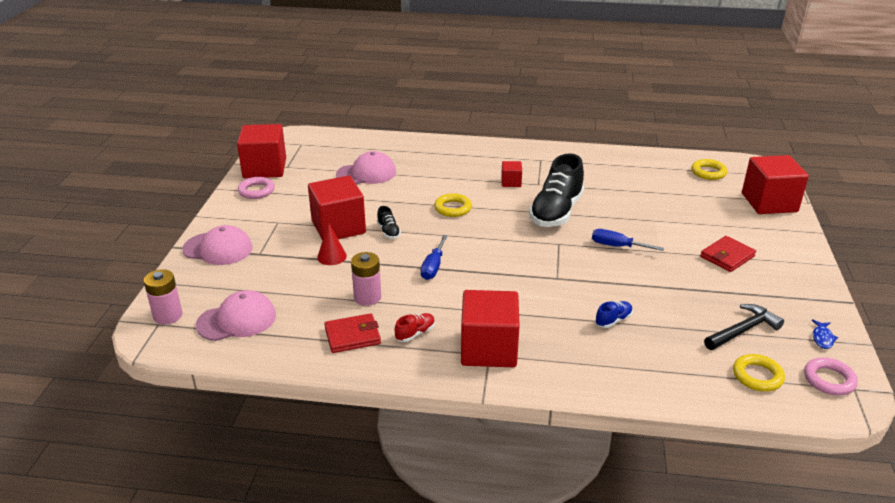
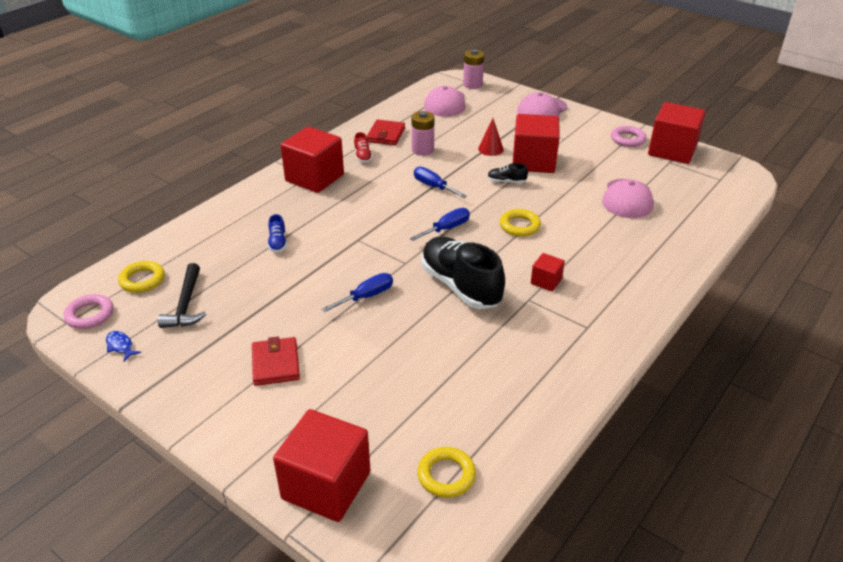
camera: 120 degrees right, 5 degrees up
none -> blue screwdriver [410,208,470,241]

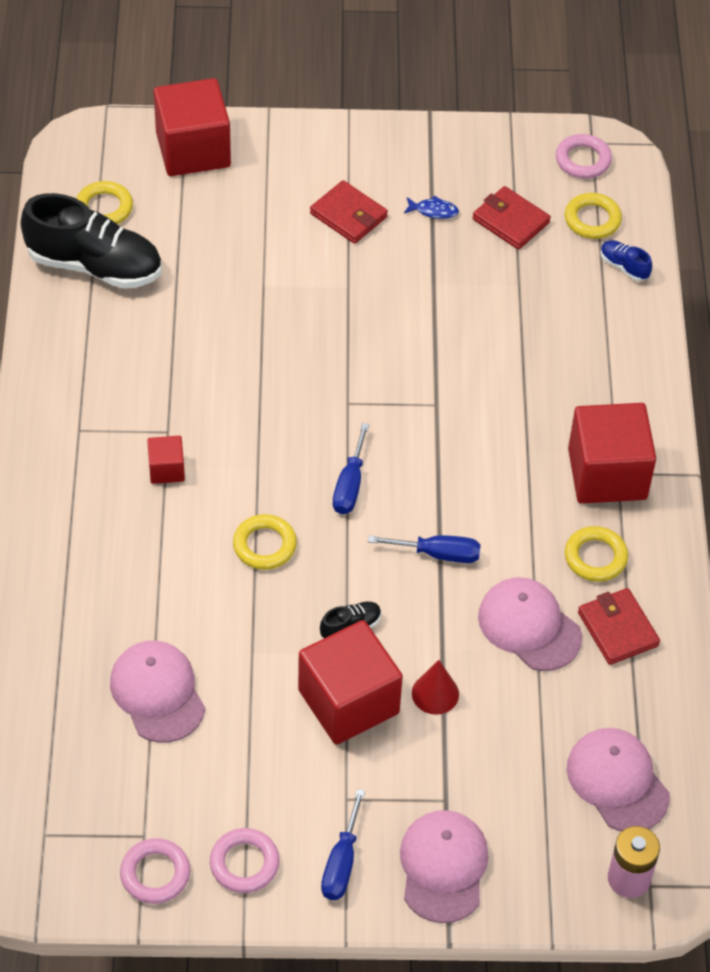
camera: 140 degrees right, 15 degrees up
blue fish [106,331,141,361] -> blue fish moved to [404,196,459,219]
black hammer [158,263,206,328] -> red wallet [473,186,551,249]
blue shoe [268,214,287,253] -> blue shoe moved to [601,240,652,281]
blue screwdriver [321,273,393,312] -> blue screwdriver moved to [321,789,365,900]
red shoe [354,132,373,163] -> yellow ring [564,526,628,582]
pink battery [412,111,434,156] -> pink cap [478,577,582,671]
black shoe [421,237,505,309] -> black shoe moved to [20,193,162,289]
red cube [648,102,706,164] -> pink ring [120,838,190,904]

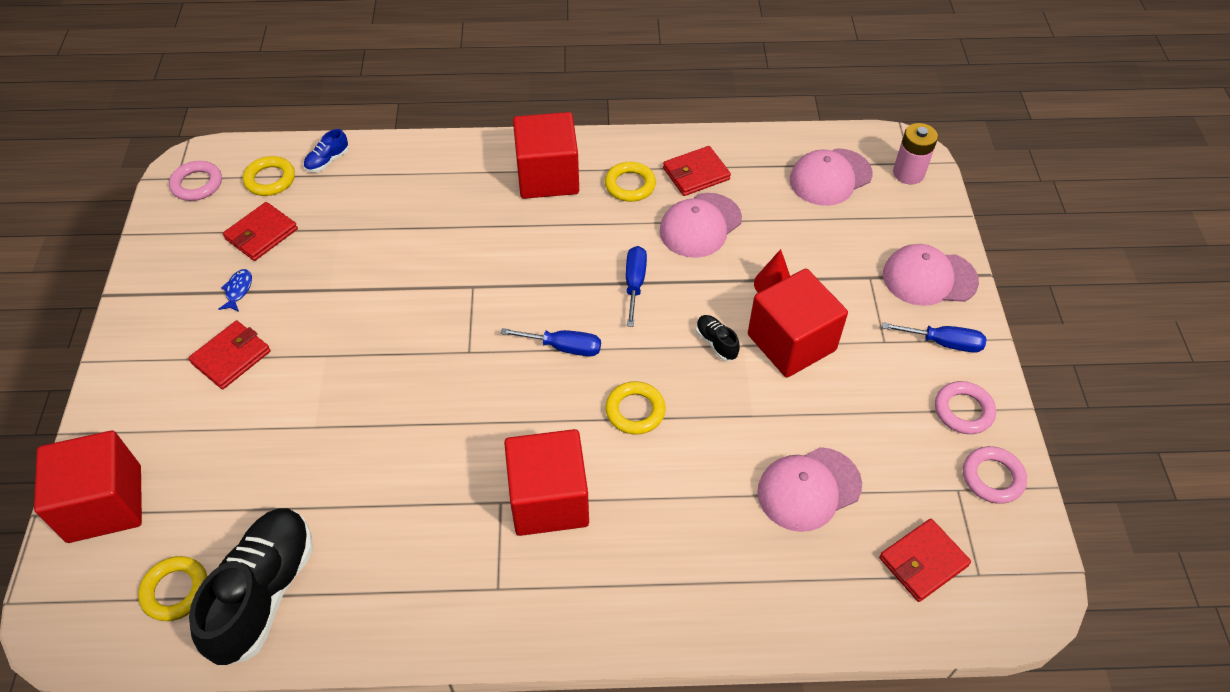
camera: 90 degrees left, 0 degrees up
red cube [147,436,185,484] -> red cube [504,429,589,536], size x2.11
none -> red wallet [879,519,971,602]

